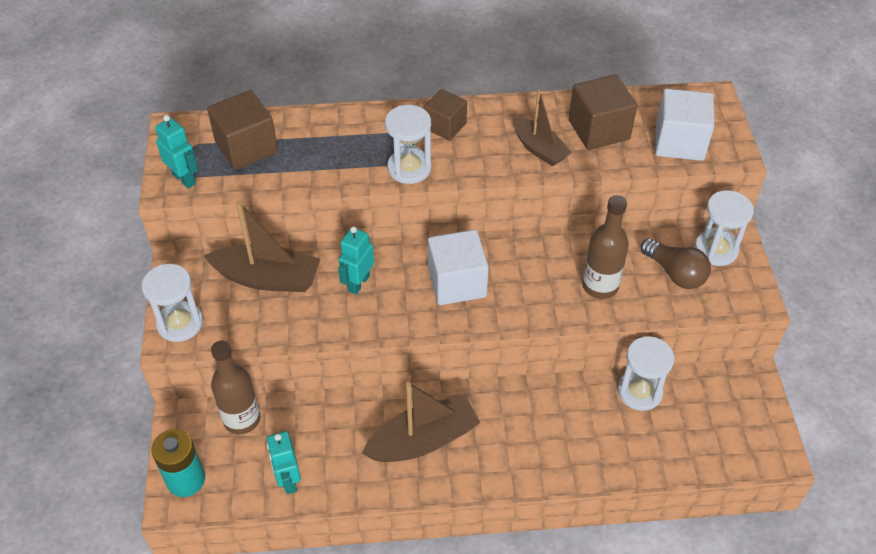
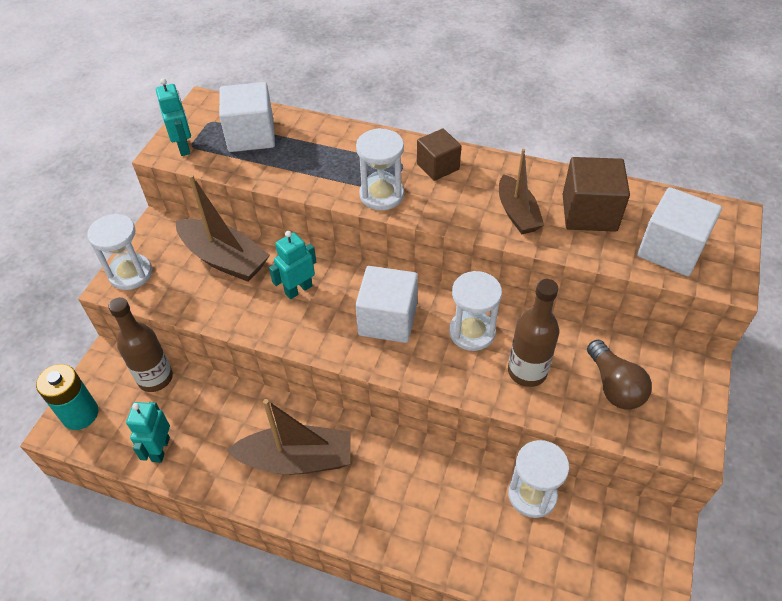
camera: 25 degrees right, 0 degrees up
brown cube [207,90,278,170] -> white cube [219,82,275,152]
white hourglass [695,190,754,266] -> white hourglass moved to [449,271,502,351]

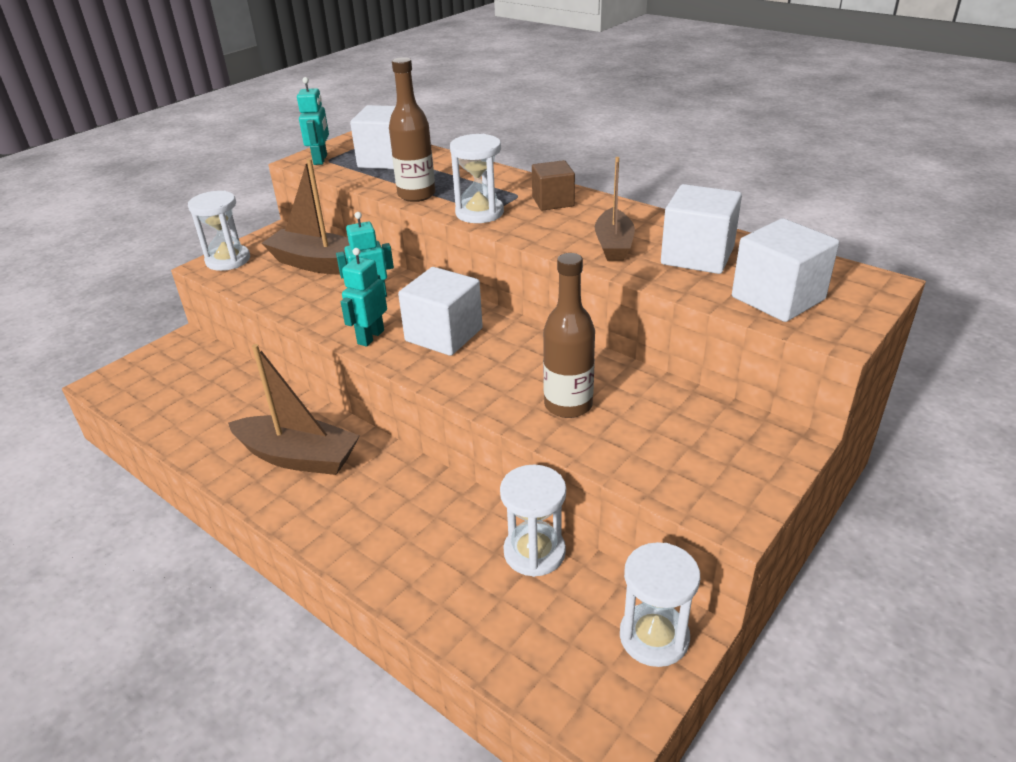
camera: 20 degrees right, 15 degrees down
turquoise battery [36,364,98,430] -> none
brown bottle [108,297,173,392] -> brown bottle moved to [389,57,435,202]
turquoise robot [126,402,170,463] -> turquoise robot moved to [341,248,387,347]
brown boat [176,174,270,282] -> brown boat turned 150 degrees clockwise [261,158,350,275]
white hourglass [449,271,502,351] -> white hourglass moved to [620,542,700,667]
brown cube [563,157,630,232] -> white cube [661,184,742,274]
brown light bulb [587,340,652,410] -> none

